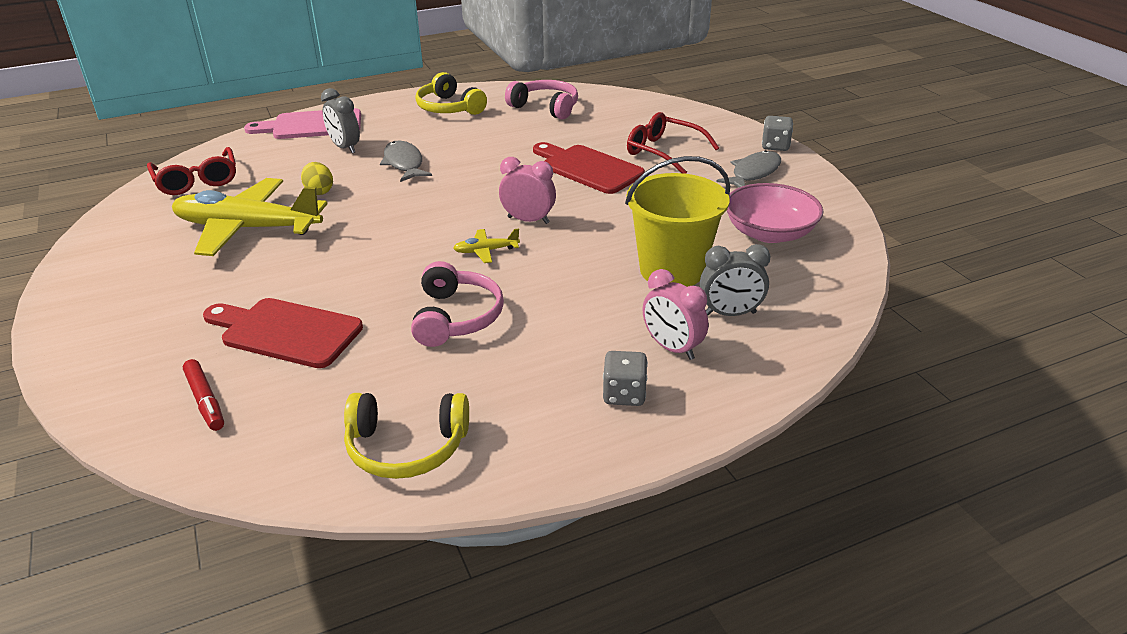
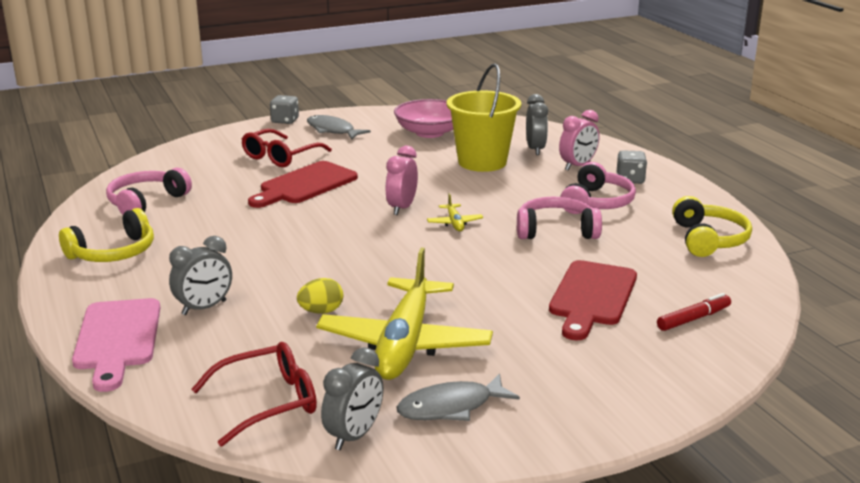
camera: 90 degrees left, 10 degrees down
grey fish [380,141,432,182] -> grey fish moved to [397,373,520,421]
none -> grey clock [321,347,383,450]
none -> pink headphones [560,162,636,214]

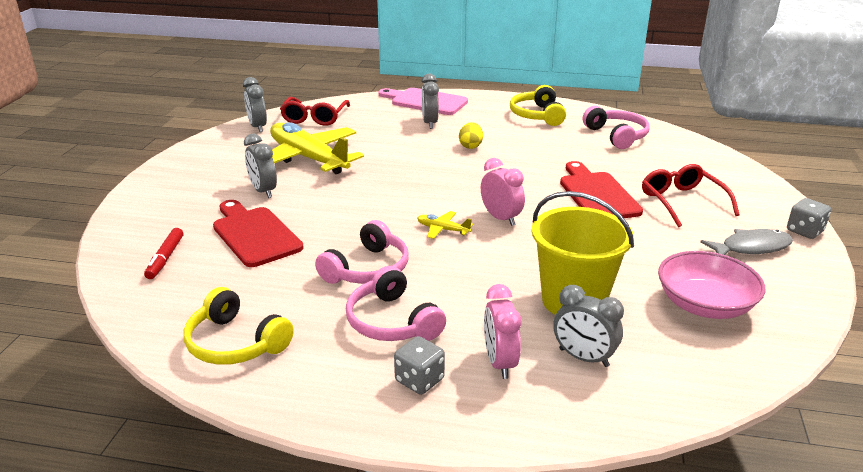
camera: 125 degrees right, 5 degrees up
yellow egg [297,278,343,314] -> yellow egg moved to [459,122,483,149]
grey fish [397,373,520,421] -> none
none -> grey clock [244,134,277,198]

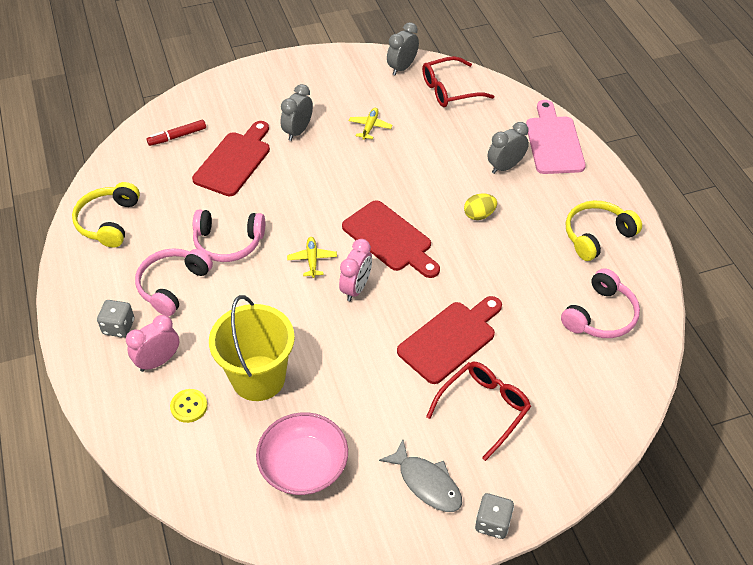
camera: 60 degrees right, 20 degrees up
yellow plane [270,122,364,174] -> yellow plane [349,108,392,140], size x0.40
grey clock [553,285,624,367] -> yellow button [170,389,207,423]
none -> red cutting board [342,200,440,278]

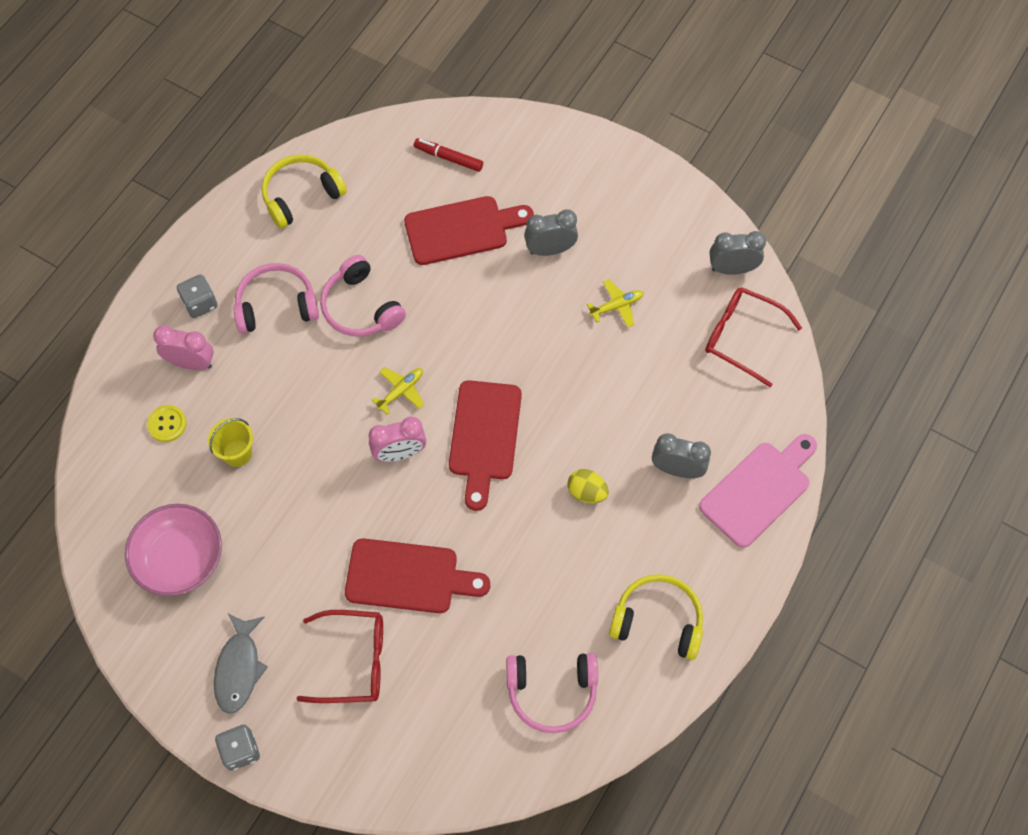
camera: 50 degrees right, 15 degrees up
yellow bucket [209,295,295,401] -> yellow bucket [208,418,253,467], size x0.50

